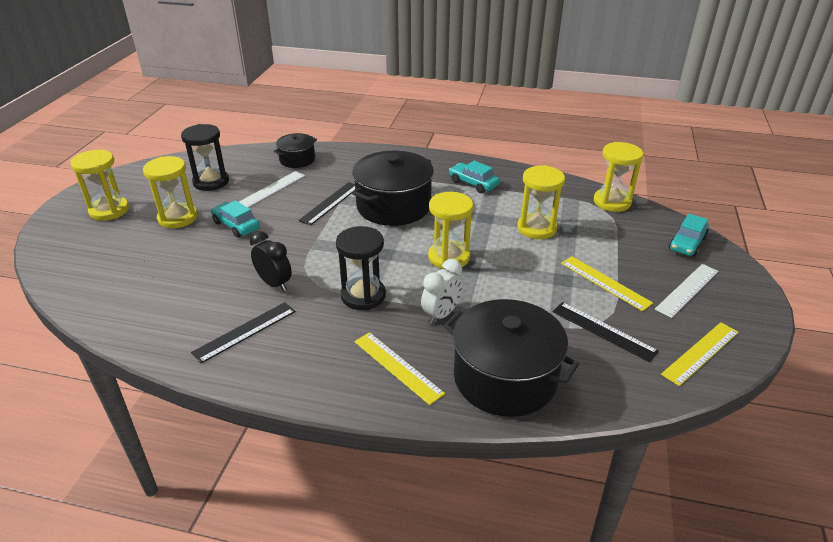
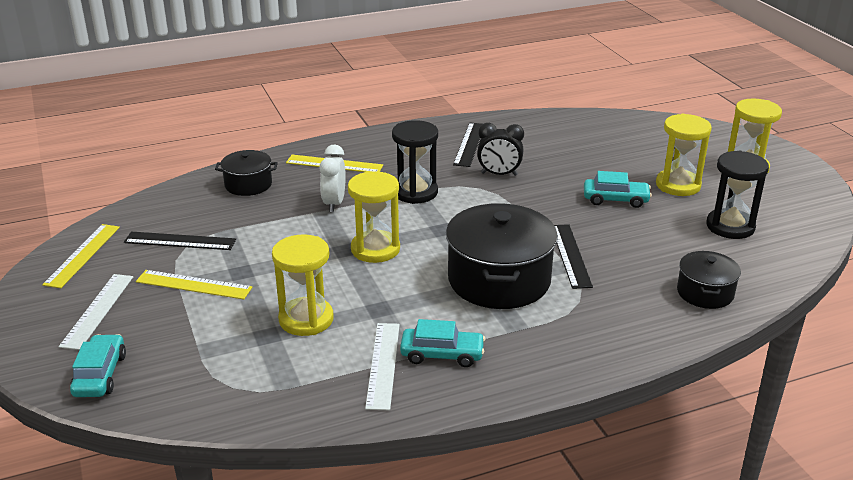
camera: 145 degrees right, 5 degrees down
white ruler [239,171,305,208] -> white ruler moved to [365,323,400,410]
black pot [444,299,579,417] -> black pot [215,150,278,196], size x0.53
yellow hourglass [594,142,643,212] -> none

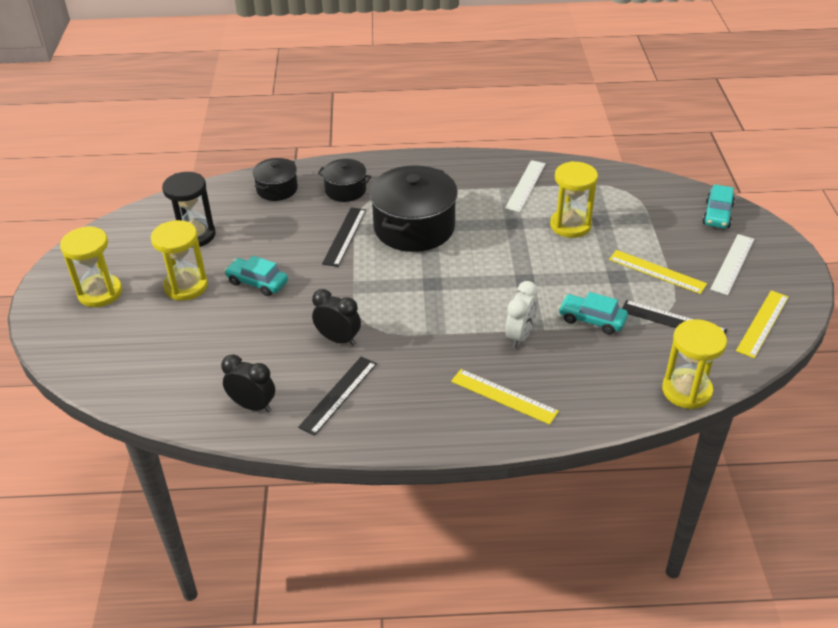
camera: 160 degrees left, 10 degrees up
black pot [215,150,278,196] -> black pot moved to [318,159,371,202]
yellow hourglass [348,171,400,263] -> yellow hourglass moved to [662,319,727,409]
black hourglass [392,120,438,204] -> none
turquoise car [400,319,485,367] -> turquoise car moved to [558,292,628,335]
none -> black clock [221,355,275,412]

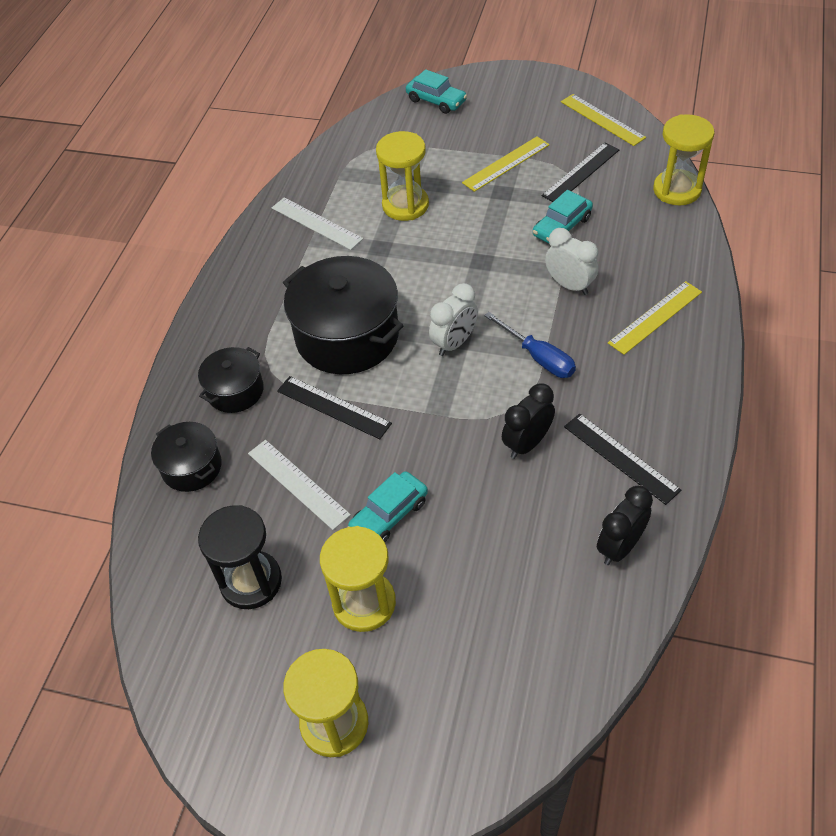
camera: 70 degrees left, 10 degrees up
white ruler [710,234,754,295] -> white ruler moved to [248,440,351,530]
none -> white clock [429,283,478,356]
none -> blue screwdriver [484,312,576,378]

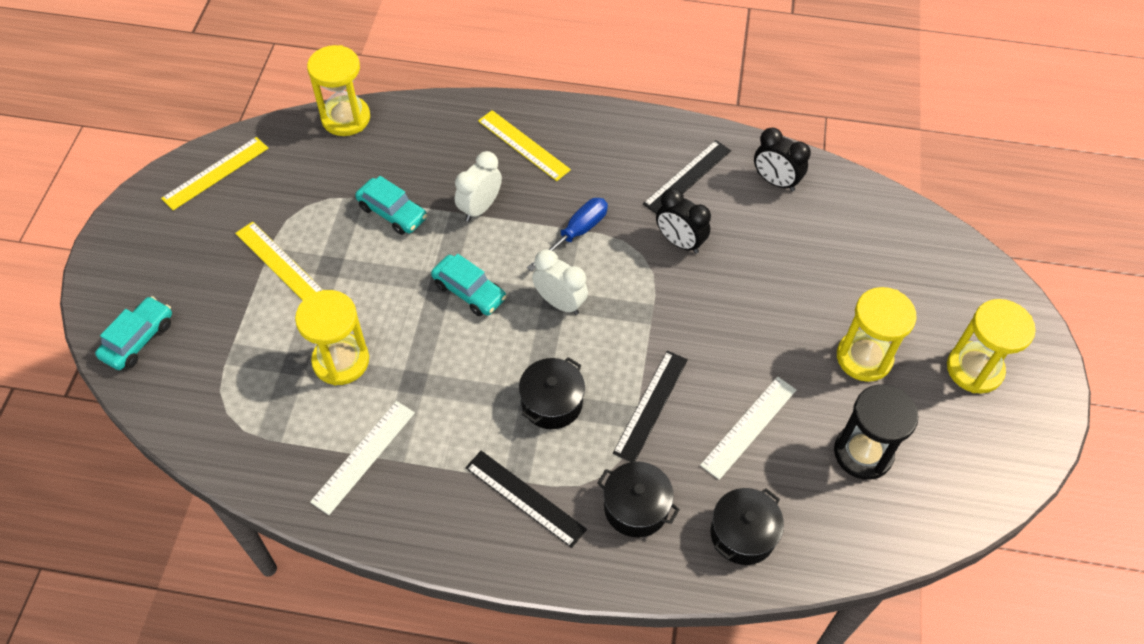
camera: 100 degrees left, 5 degrees up
black pot [283,256,404,374] -> black pot [519,357,585,429], size x0.53
turquoise car [348,471,428,542] -> turquoise car moved to [431,254,507,316]
black ruler [542,142,620,202] -> black ruler moved to [465,451,587,548]

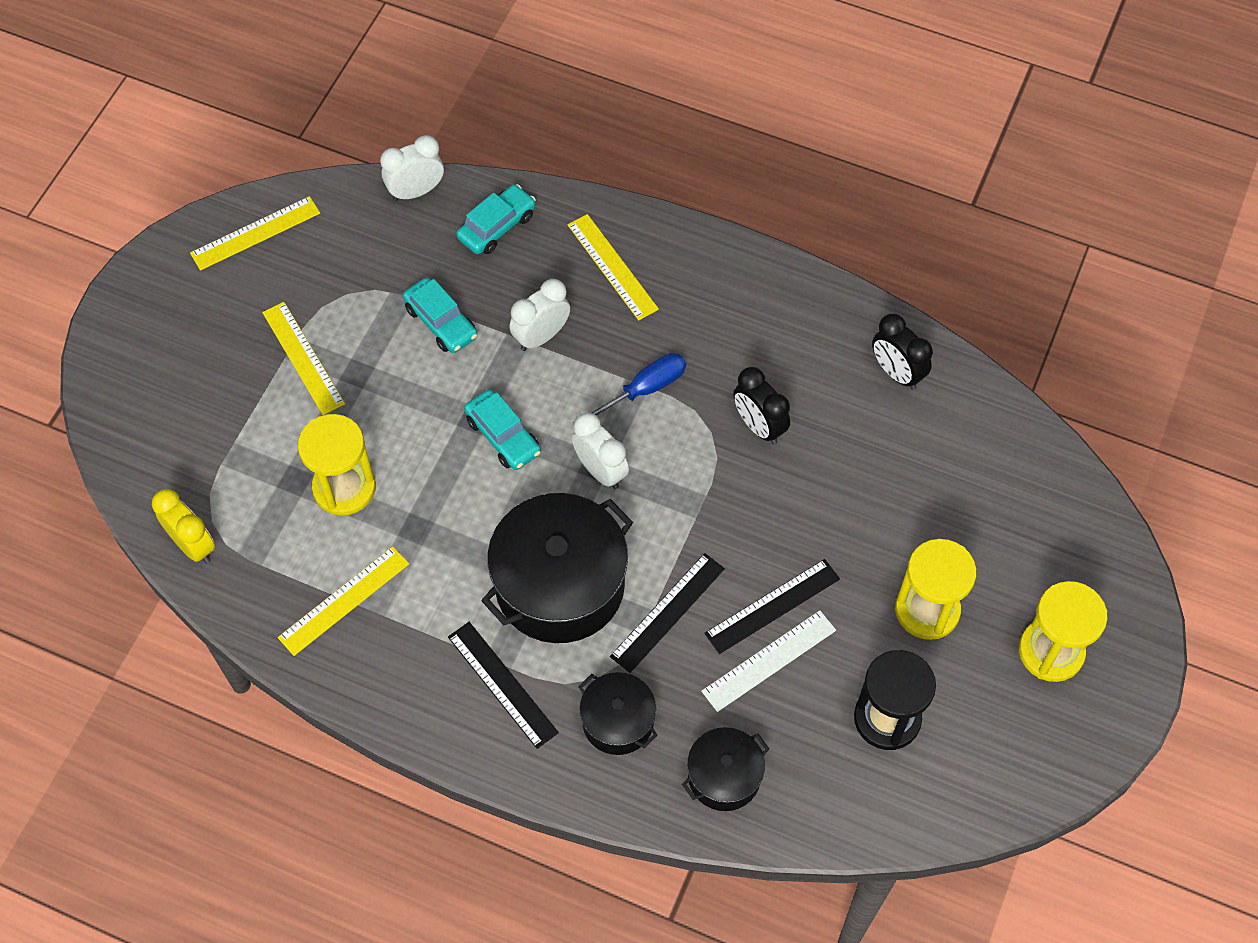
camera: 15 degrees right, 5 degrees up
turquoise car [95,296,172,370] -> turquoise car moved to [456,184,536,254]
yellow hourglass [307,45,370,136] -> white clock [380,135,444,201]
white ruler [310,401,415,515] -> yellow ruler [278,546,409,656]
black pot [519,357,585,429] -> black pot [481,493,633,643], size x1.87
black ruler [643,140,731,214] -> black ruler moved to [704,559,840,654]
none -> yellow clock [152,489,215,563]

